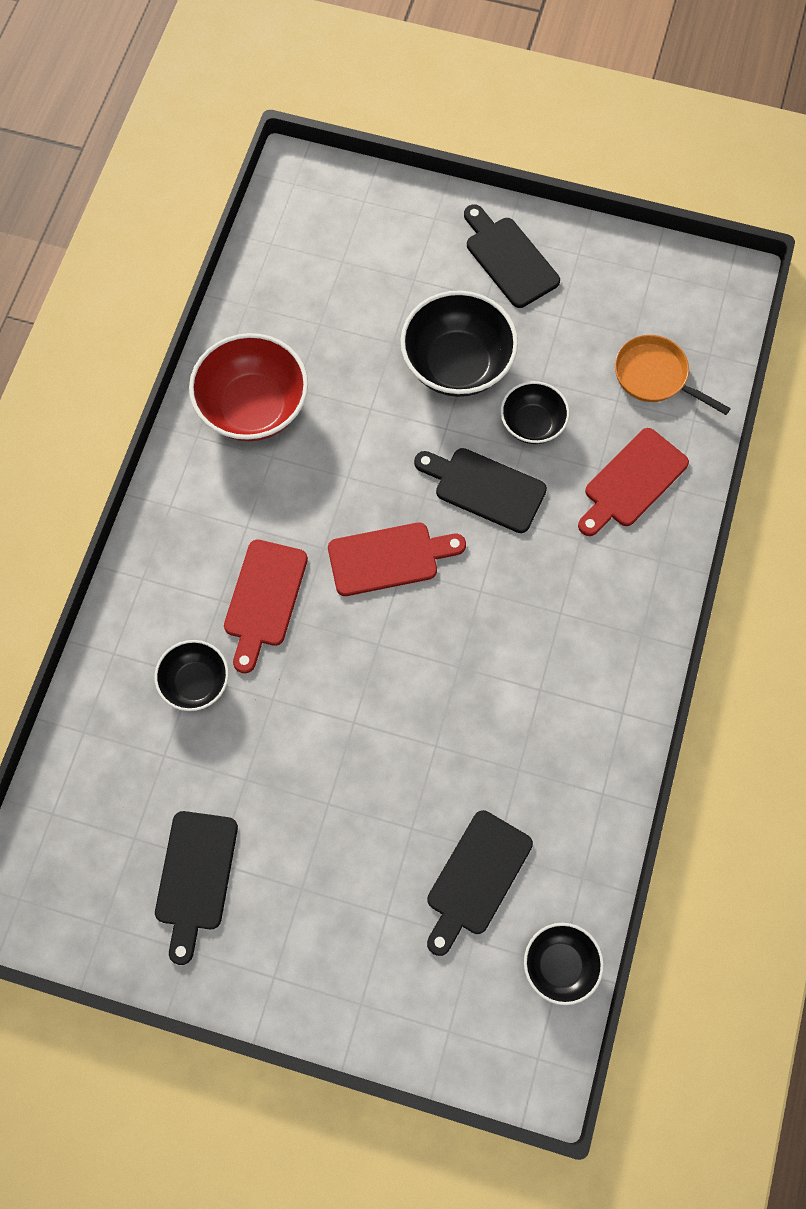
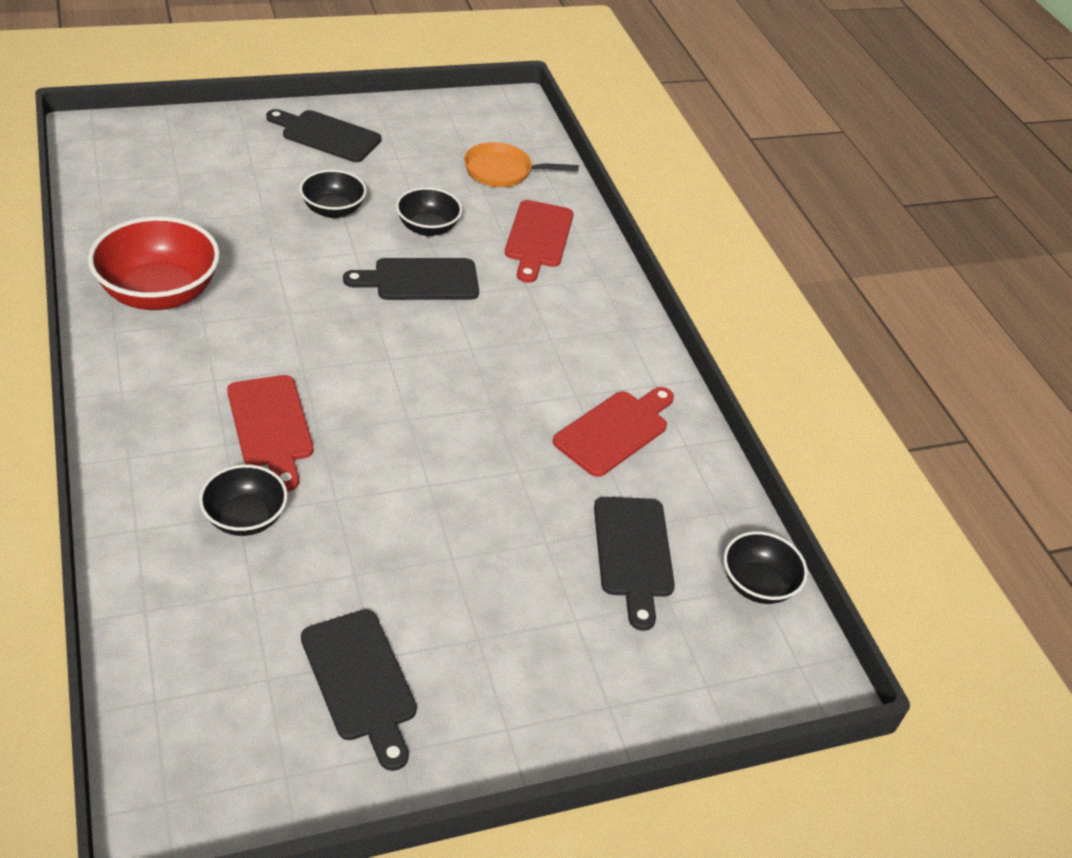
camera: 40 degrees left, 25 degrees down
red cutting board [328,522,466,596] -> red cutting board moved to [553,387,674,477]
black bowl [400,291,518,397] -> black bowl [300,170,367,218], size x0.58

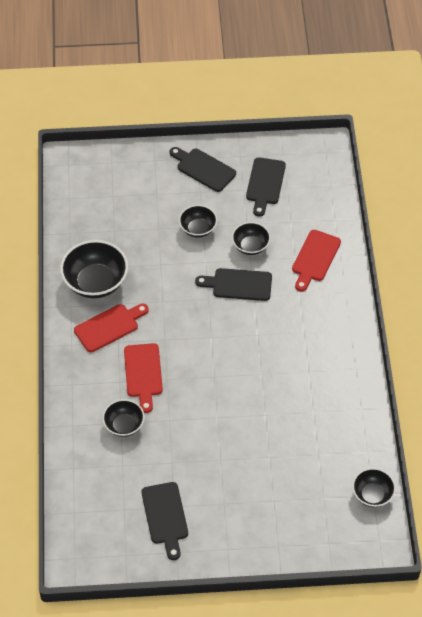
camera: 20 degrees right, 10 degrees up
red bowl [88,216,220,310] -> black bowl [60,240,128,298]
orange pan [464,142,579,187] -> none
red cutting board [553,387,674,477] -> red cutting board moved to [74,304,149,352]
black cutting board [594,497,675,631] -> black cutting board moved to [246,157,286,217]

